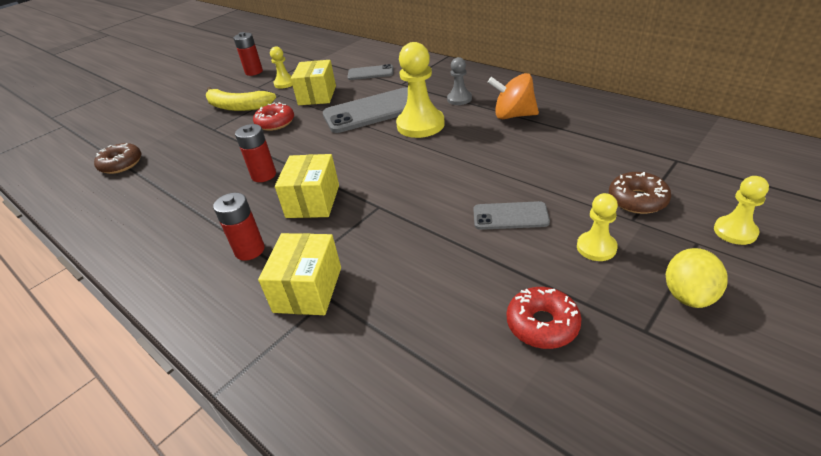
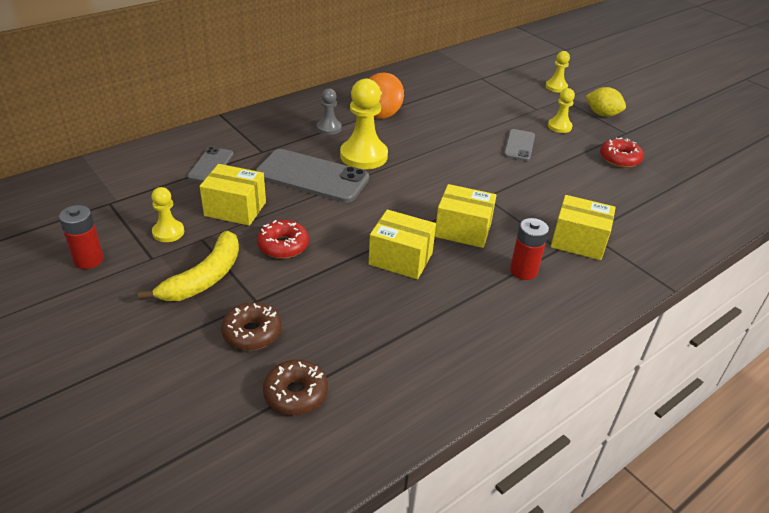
camera: 85 degrees left, 0 degrees up
red battery [235,124,276,182] -> yellow box [369,210,436,279]
grey phone [323,87,408,133] -> grey phone turned 60 degrees counterclockwise [255,149,369,203]
brown donut [609,172,671,214] -> brown donut moved to [221,302,282,350]

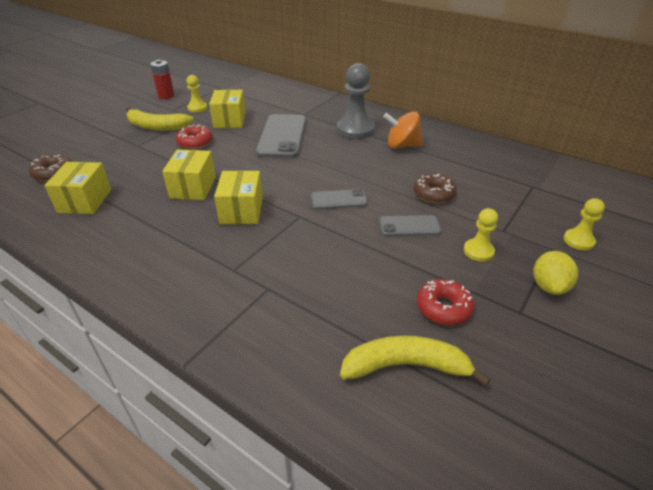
camera: 75 degrees right, 0 degrees up
grey phone [187,147,234,182] -> grey phone moved to [311,189,368,210]
brown donut [221,302,282,350] -> brown donut moved to [414,174,457,203]
grey pawn [317,88,342,135] -> grey pawn [337,63,375,139], size x1.82
yellow pawn [340,79,388,169] -> none
red battery [510,218,549,280] -> none
yellow box [551,195,616,260] -> yellow box moved to [44,162,111,214]
none -> yellow banana [340,335,491,386]

